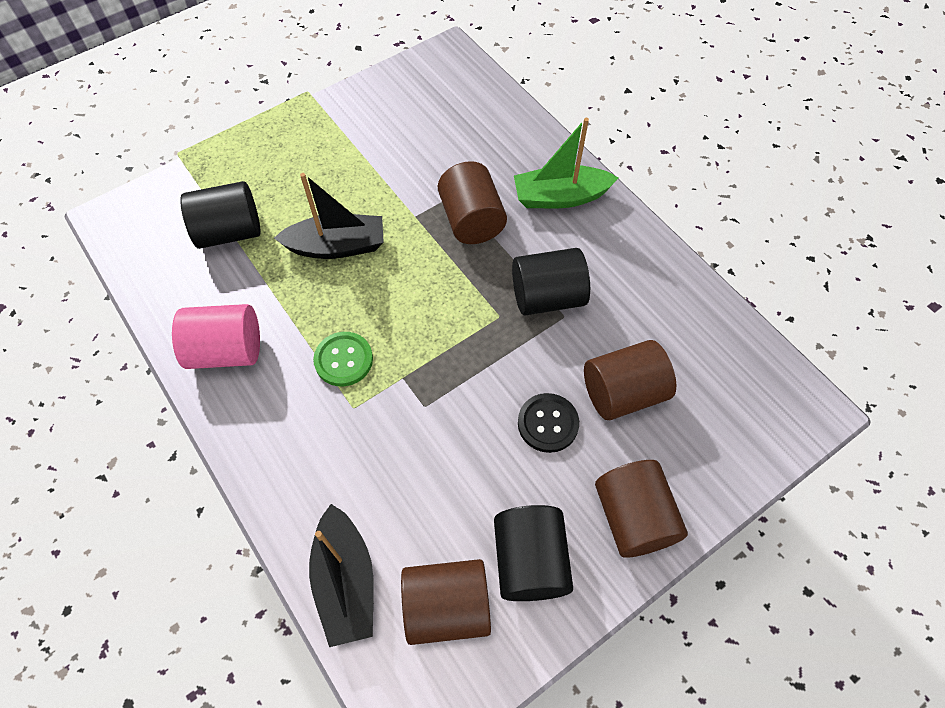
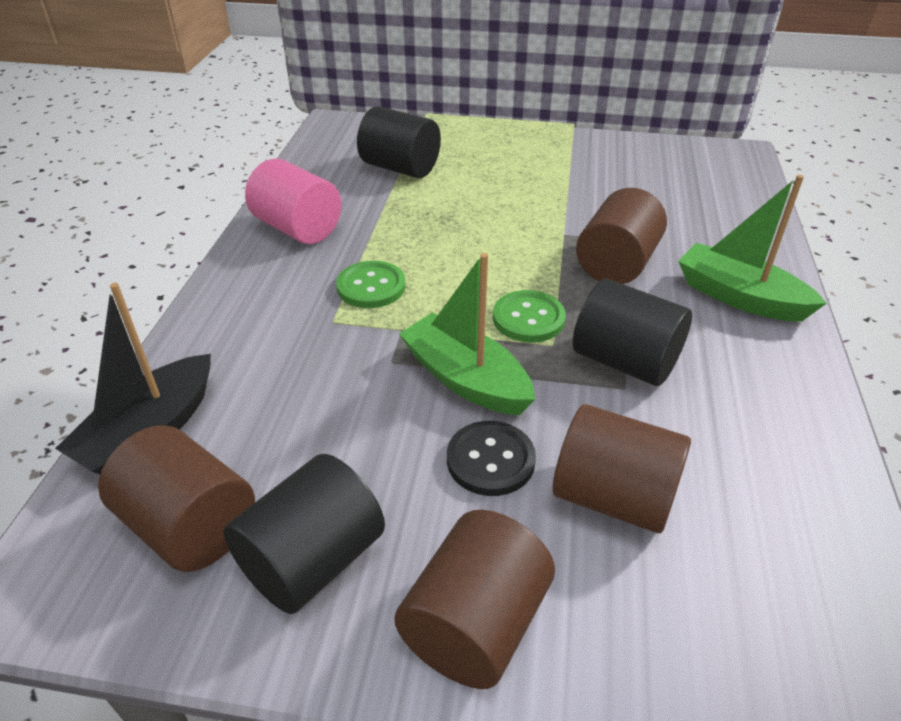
camera: 45 degrees right, 20 degrees down
black boat [274,173,384,259] -> none
none -> green boat [399,253,535,415]
none -> green button [493,290,566,342]

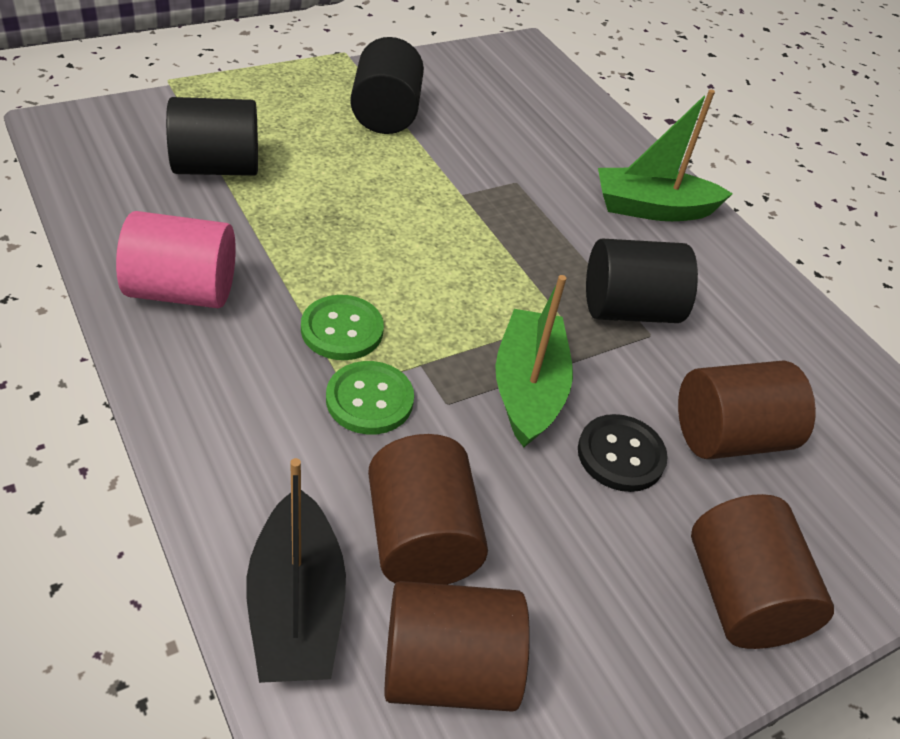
camera: 45 degrees left, 5 degrees up
black cylinder [223,454,385,614] -> black cylinder moved to [350,37,424,134]
green boat [399,253,535,415] -> green boat turned 90 degrees clockwise [495,275,573,447]
green button [493,290,566,342] -> green button moved to [326,361,414,435]
brown cylinder [576,188,667,284] -> brown cylinder moved to [368,434,488,585]

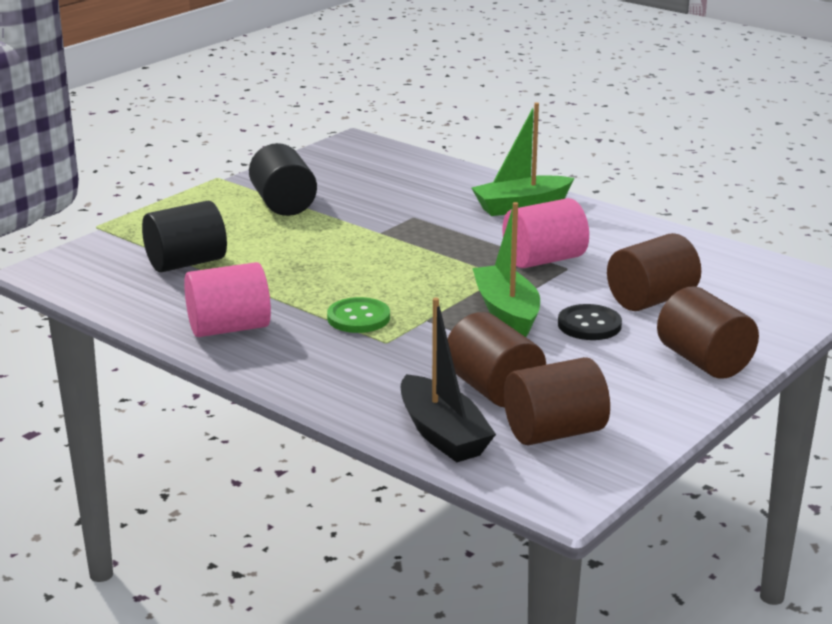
camera: 15 degrees left, 20 degrees down
green button [326,361,414,435] -> none
black cylinder [586,239,698,323] -> pink cylinder [502,198,589,268]

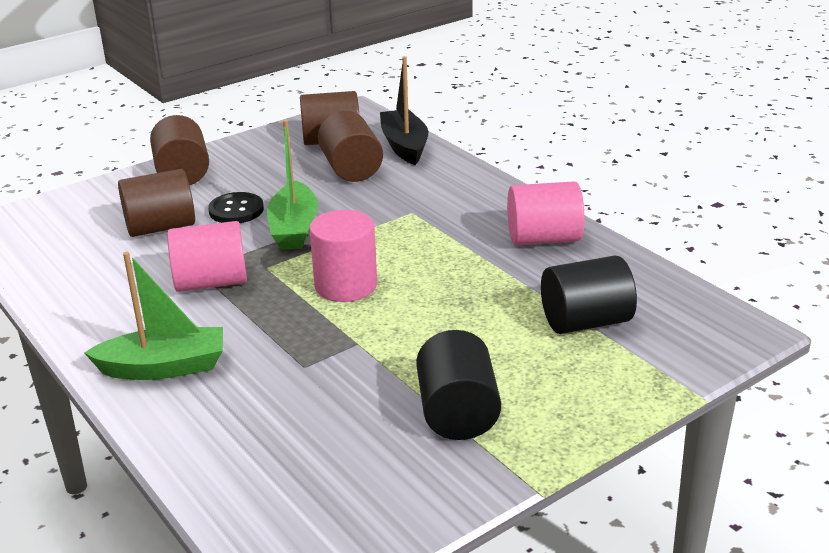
camera: 165 degrees left, 5 degrees up
green button [327,297,390,333] -> none
none -> pink cylinder [309,210,377,302]

